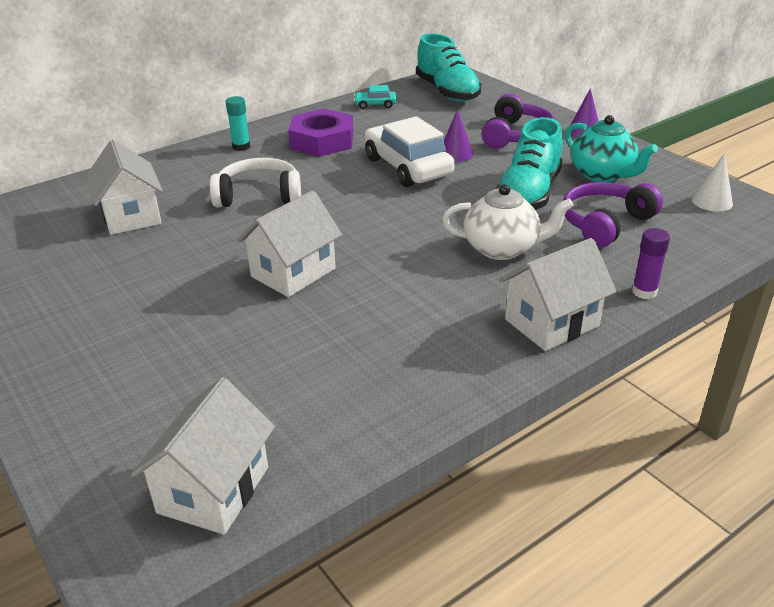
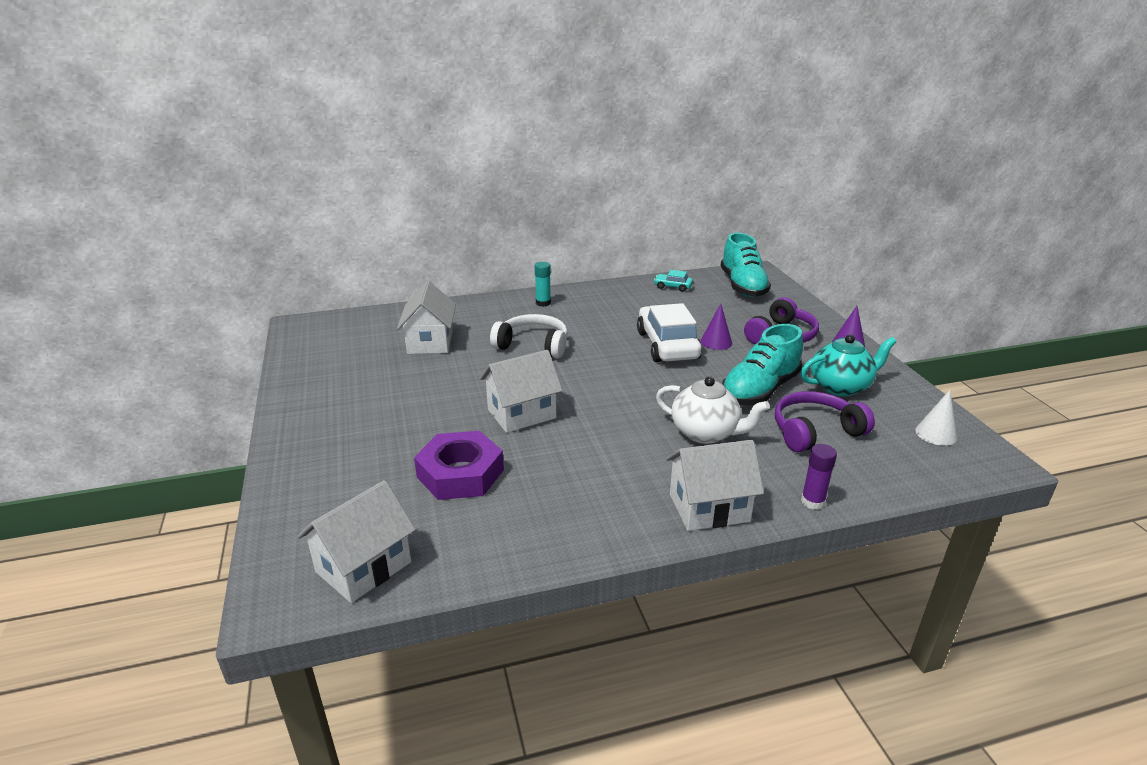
camera: 20 degrees right, 5 degrees down
purple nut [288,109,354,157] -> purple nut moved to [414,431,504,500]
turquoise teapot [565,115,658,182] -> turquoise teapot turned 90 degrees counterclockwise [800,335,896,396]

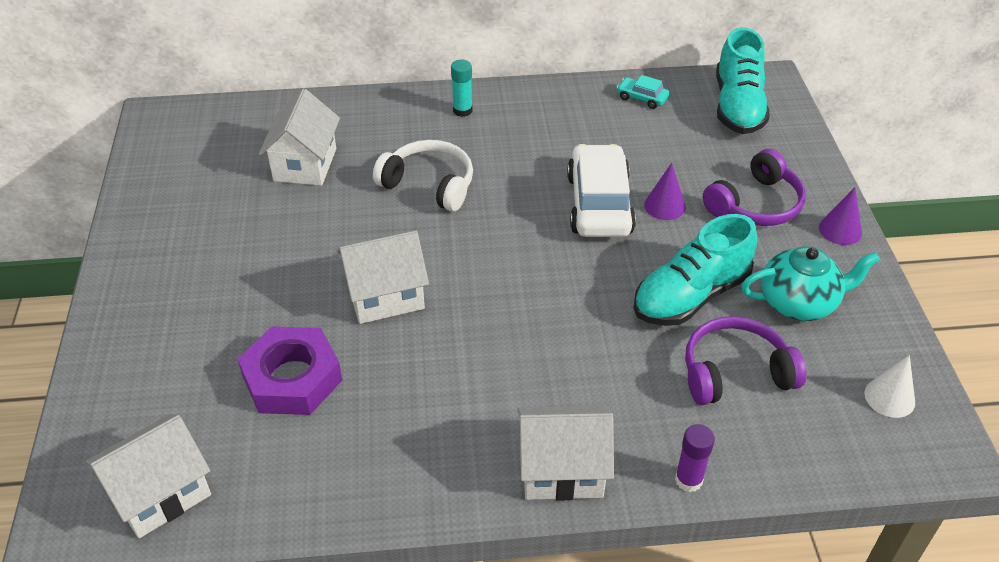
camera: 10 degrees right, 15 degrees up
white teapot [656,376,770,444] -> none

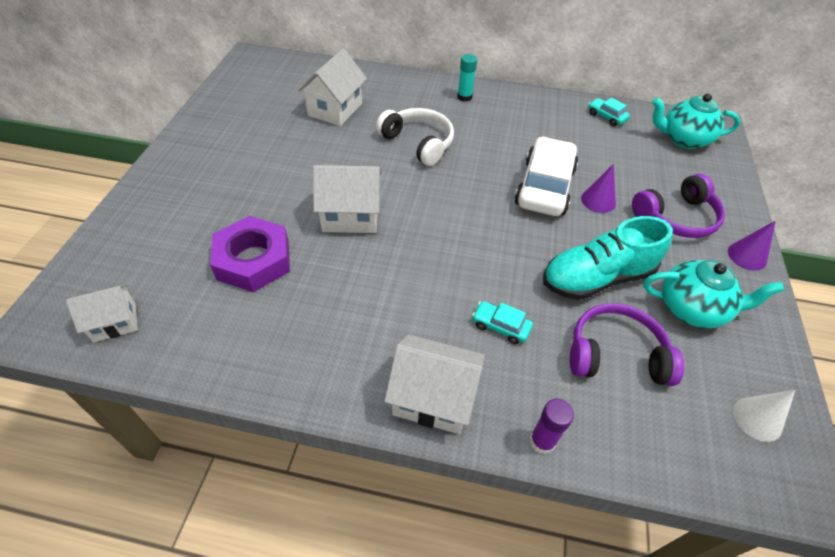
camera: 15 degrees right, 5 degrees up
white house [86,414,211,538] -> white house [66,284,138,343], size x0.65
turquoise shoe [716,27,770,134] -> turquoise teapot [652,93,741,149]
none -> turquoise car [472,301,533,344]

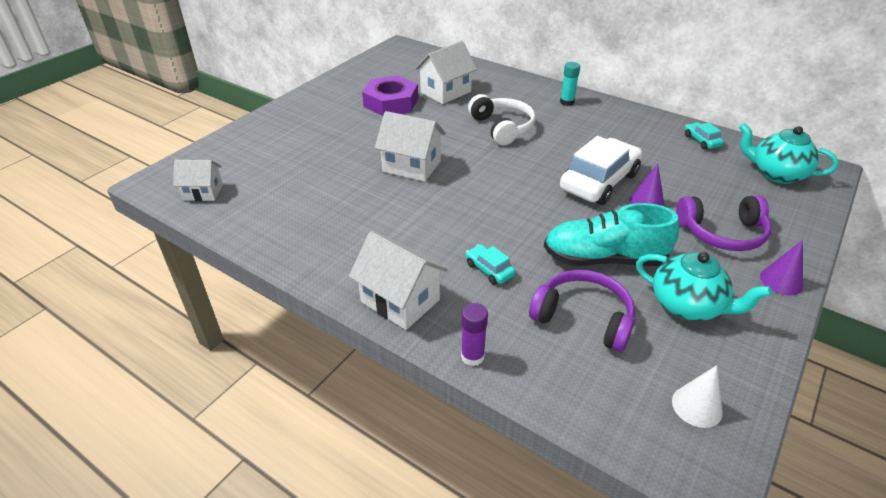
camera: 25 degrees right, 10 degrees down
purple nut [210,216,290,292] -> purple nut moved to [362,75,418,116]

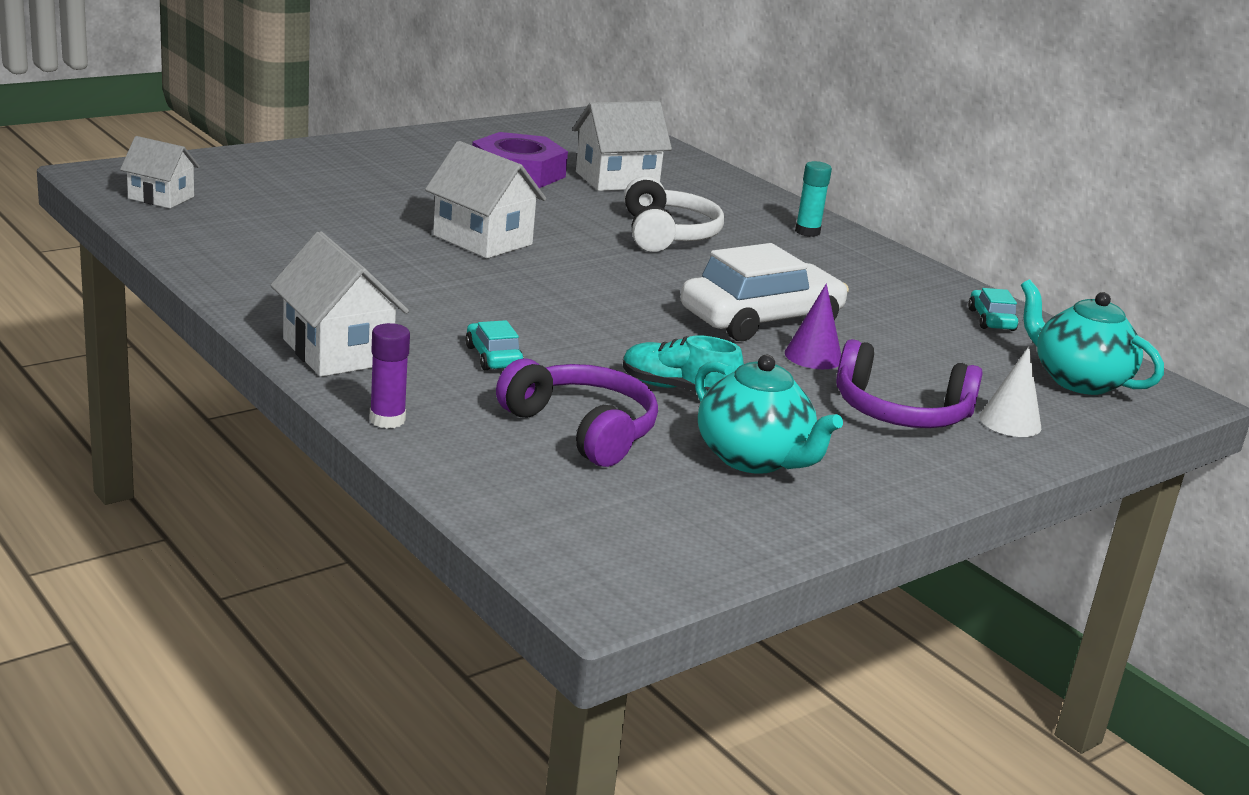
camera: 15 degrees right, 15 degrees down
turquoise shoe [544,203,679,266] -> turquoise shoe [623,335,744,392], size x0.61
white cone [672,365,723,428] -> white cone moved to [979,346,1041,437]
purple cone [760,240,803,296] -> none

